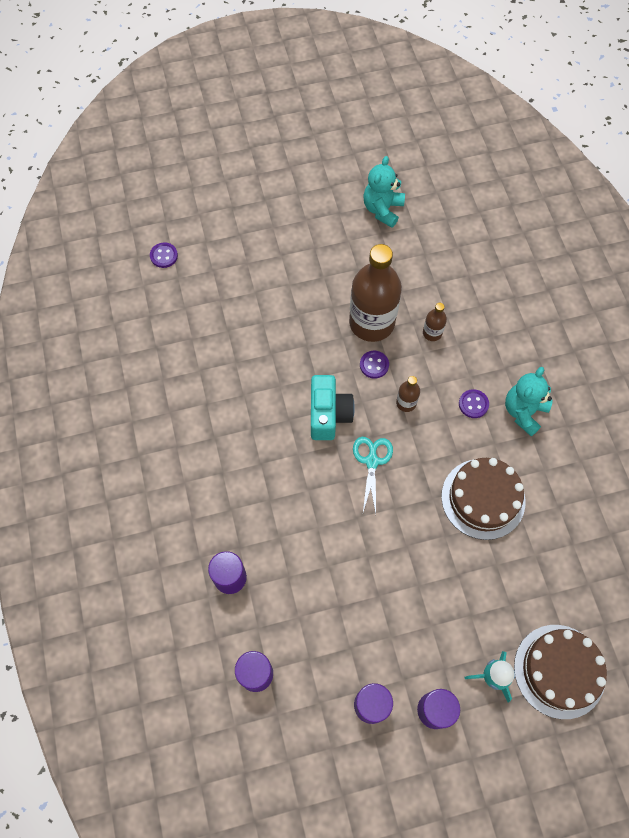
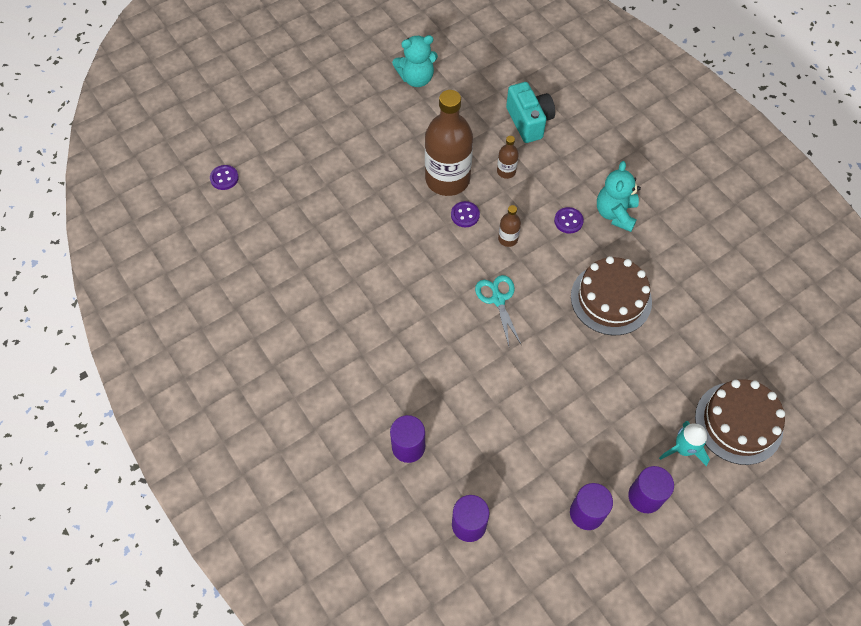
camera: 20 degrees left, 5 degrees down
turquoise camera [311,375,355,440] -> turquoise camera moved to [506,82,555,143]
turquoise teddy bear [363,156,405,228] -> turquoise teddy bear turned 105 degrees counterclockwise [392,35,438,87]

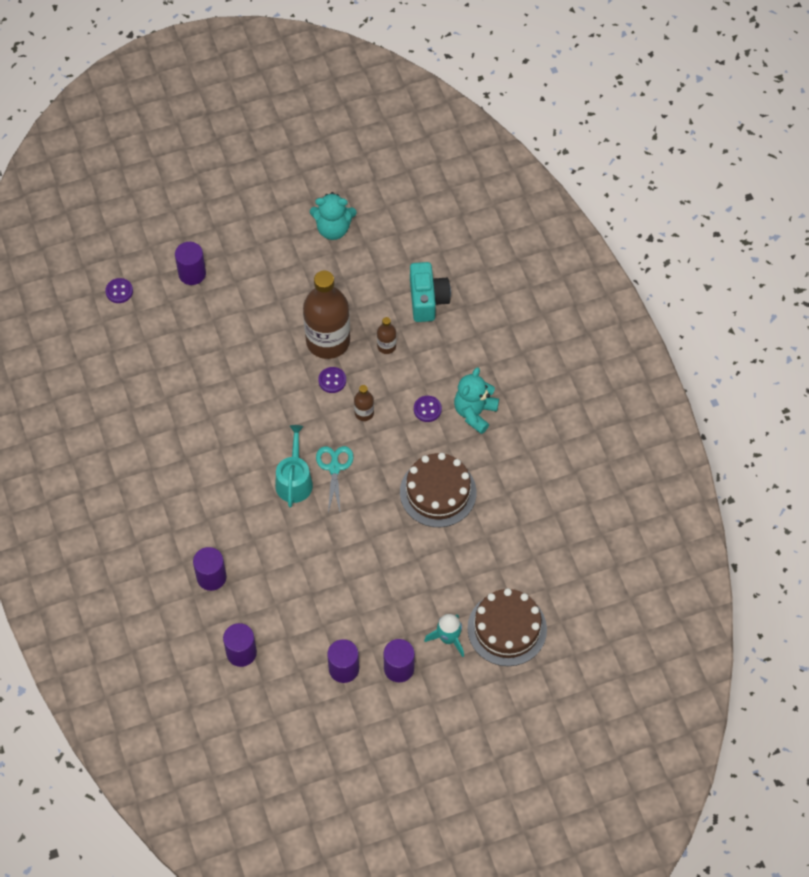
camera: 15 degrees right, 0 degrees up
none -> purple cylinder [175,242,206,285]
none -> turquoise watering can [275,425,313,507]

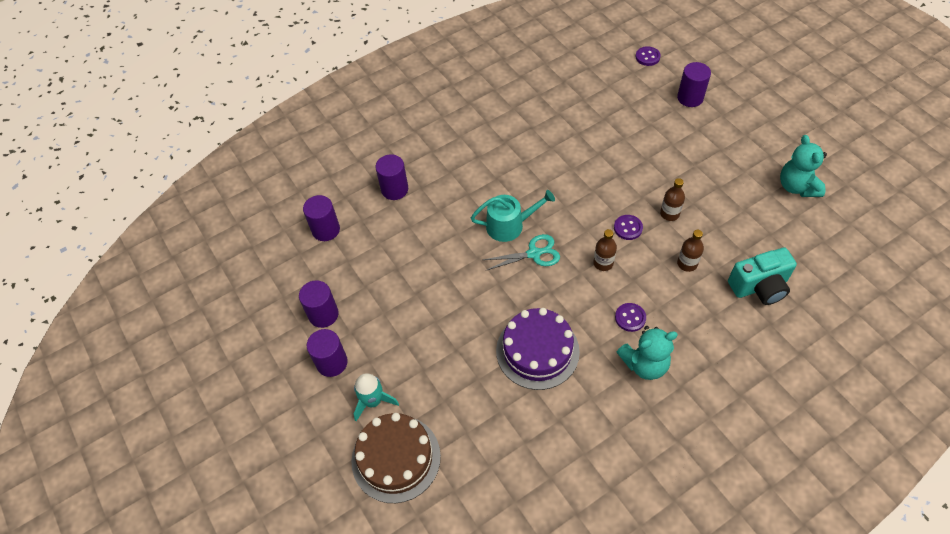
camera: 80 degrees right, 5 degrees down
brown bottle [303,271,350,359] -> brown bottle [660,178,685,221], size x0.43
brown cake [400,453,477,527] -> purple cake [496,308,580,390]
turquoise teddy bear [454,367,499,434] -> turquoise teddy bear turned 150 degrees clockwise [617,326,678,380]

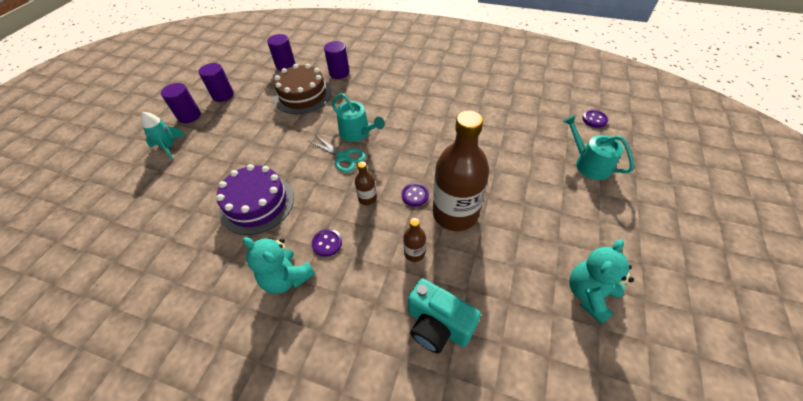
camera: 50 degrees right, 5 degrees down
brown cake [352,413,441,503] -> brown cake moved to [274,64,331,114]
brown bottle [660,178,685,221] -> brown bottle [433,111,489,231], size x2.33
purple cylinder [677,62,711,107] -> turquoise watering can [563,115,634,180]

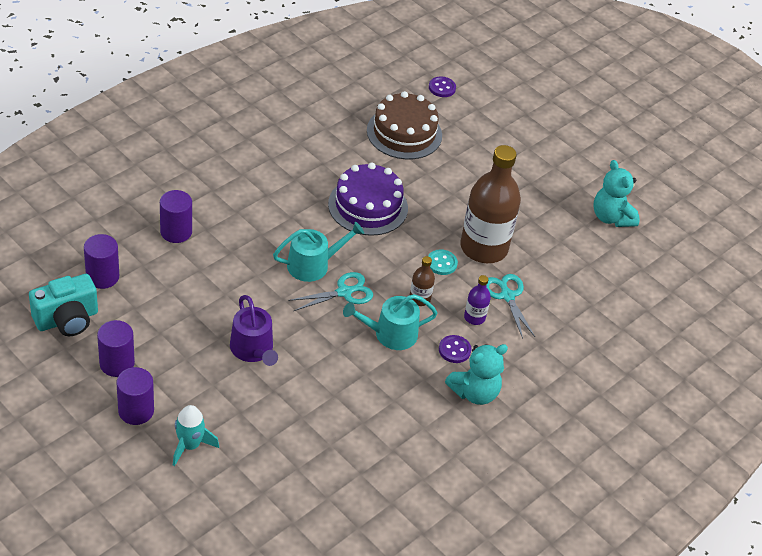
camera: 70 degrees left, 5 degrees down
purple cake [216,164,294,235] -> purple cake moved to [328,163,408,236]
brown cake [274,64,331,114] -> brown cake moved to [367,91,442,159]
purple button [402,183,429,207] -> turquoise button [428,250,458,275]
brown bottle [403,218,426,262] -> turquoise scissors [486,274,535,339]
turquoise camera [408,278,481,353] -> turquoise camera moved to [29,274,98,336]
turquoise watering can [563,115,634,180] -> turquoise watering can moved to [343,294,438,350]
none -> purple watering can [230,295,278,366]
none -> purple bottle [464,275,491,325]

